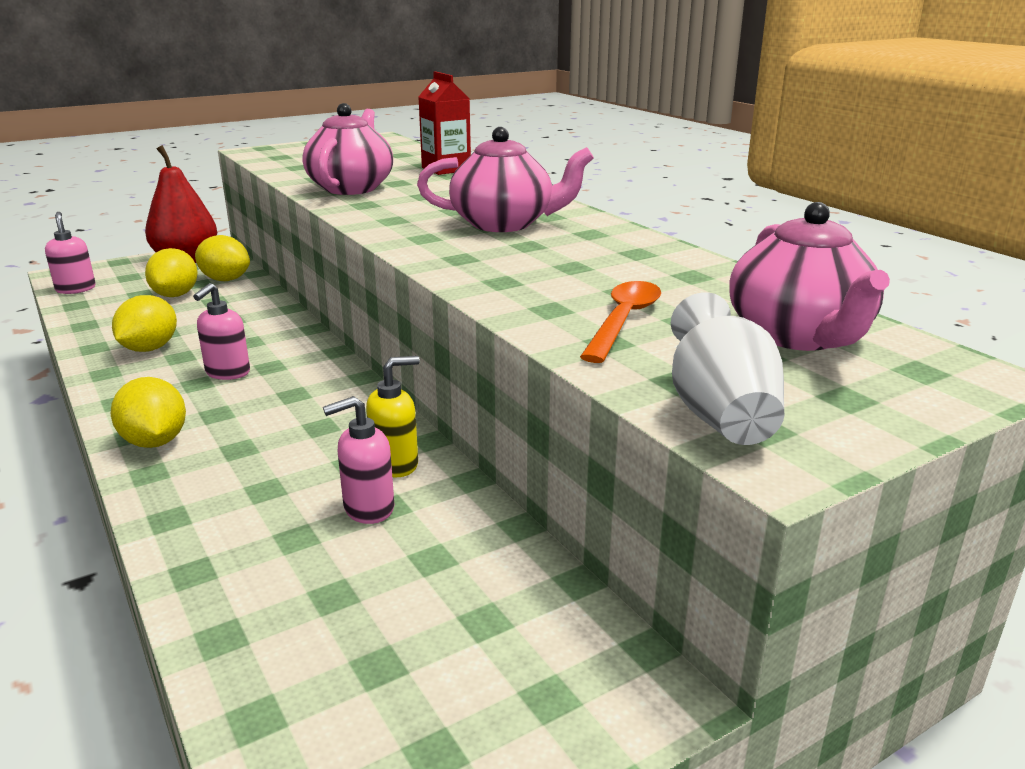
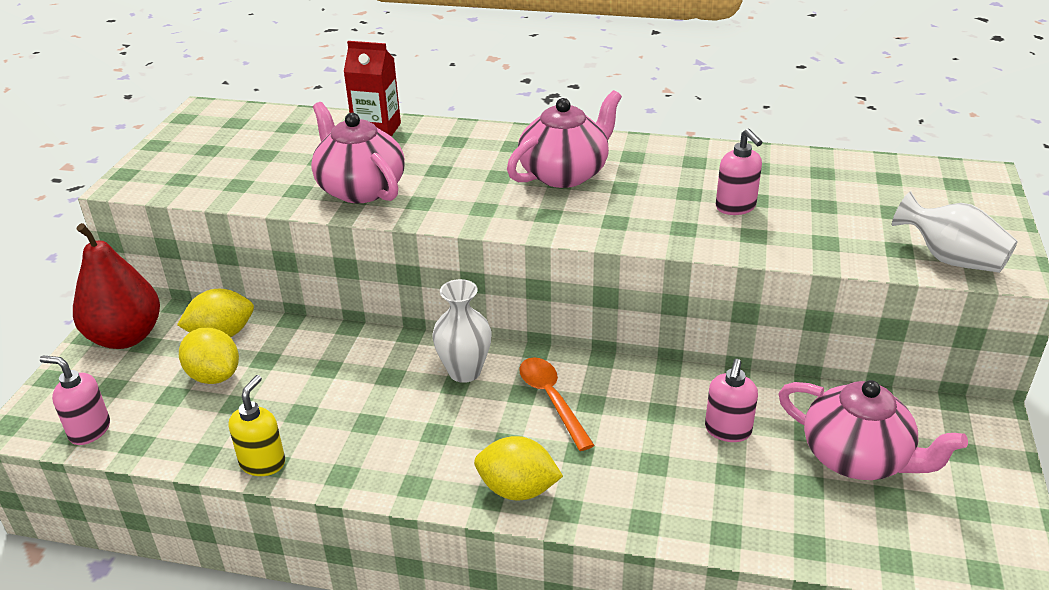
camera: 45 degrees left, 10 degrees up
yellow lemon [112,295,177,352] -> none
pink soap dispenser [193,283,250,380] -> pink soap dispenser moved to [716,128,762,215]
yellow soap dispenser [366,356,420,477] -> yellow soap dispenser moved to [229,375,285,476]
orange spoon [580,281,661,363] -> orange spoon moved to [519,357,594,451]
pink teapot [729,202,890,351] -> pink teapot moved to [778,380,968,480]
none -> white vase [432,279,492,383]

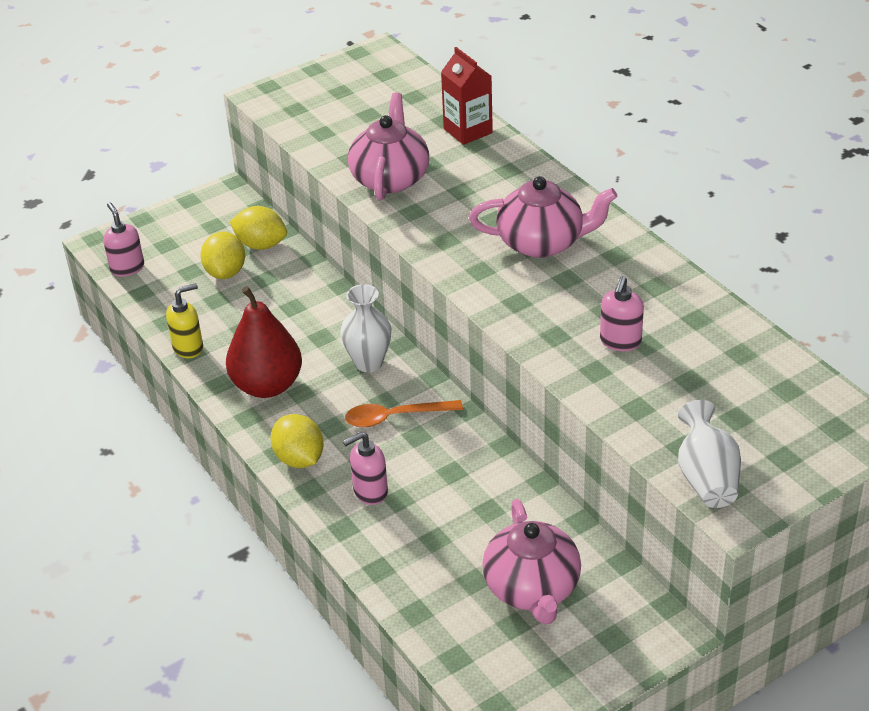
camera: 45 degrees right, 5 degrees up
red pear [73,223,160,349] -> red pear moved to [226,286,302,398]
orange spoon [519,357,594,451] -> orange spoon turned 120 degrees counterclockwise [345,400,463,427]
pink soap dispenser [705,359,758,442] -> pink soap dispenser moved to [343,432,388,505]

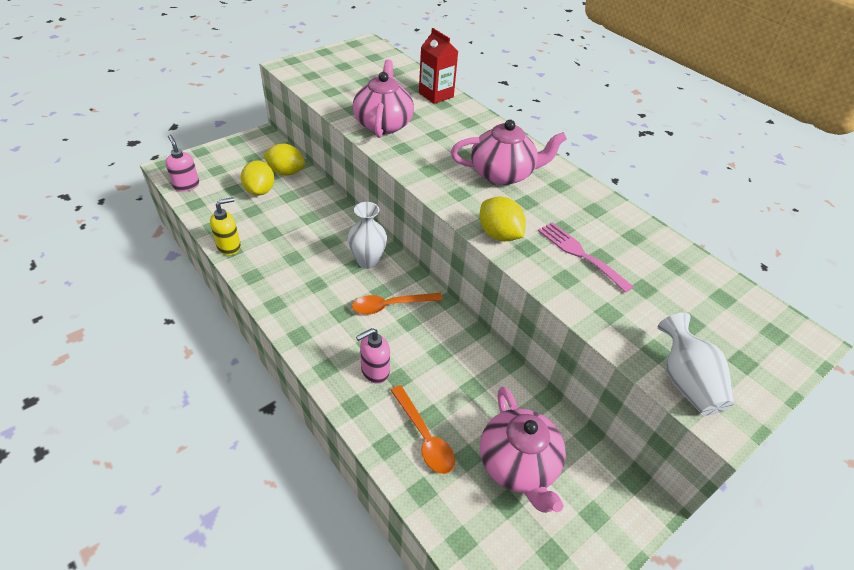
camera: 10 degrees left, 5 degrees up
red pear [226,286,302,398] -> none
yellow lemon [271,414,324,468] -> yellow lemon moved to [479,197,526,241]
pink soap dispenser [600,276,644,351] -> pink fork [538,222,634,293]
none -> orange spoon [390,385,455,474]

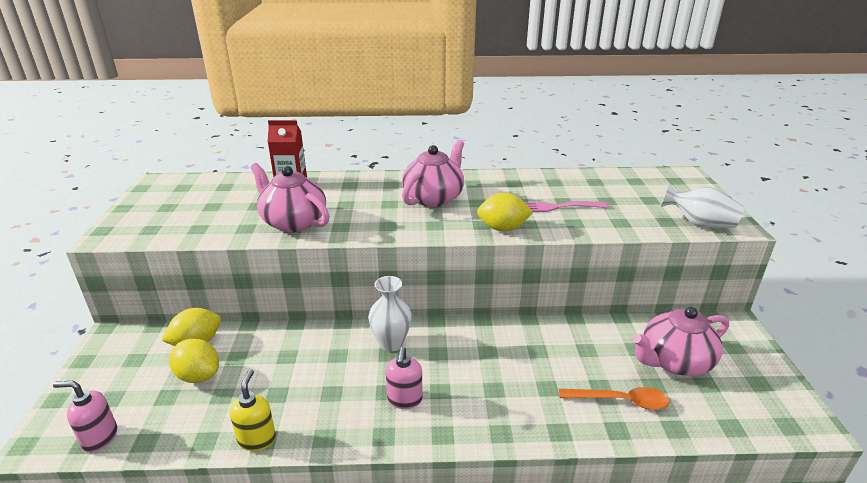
camera: 50 degrees left, 15 degrees down
orange spoon [352,293,443,315] -> none
pink soap dispenser [356,328,390,384] -> pink soap dispenser moved to [386,346,423,409]
pink teapot [480,387,566,513] -> pink teapot turned 135 degrees clockwise [633,307,729,376]

